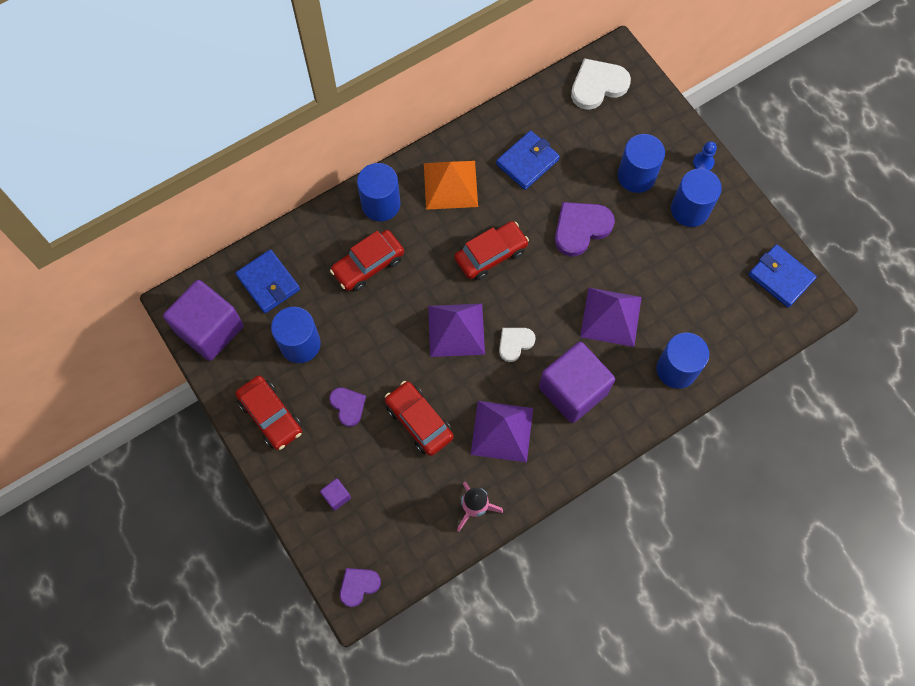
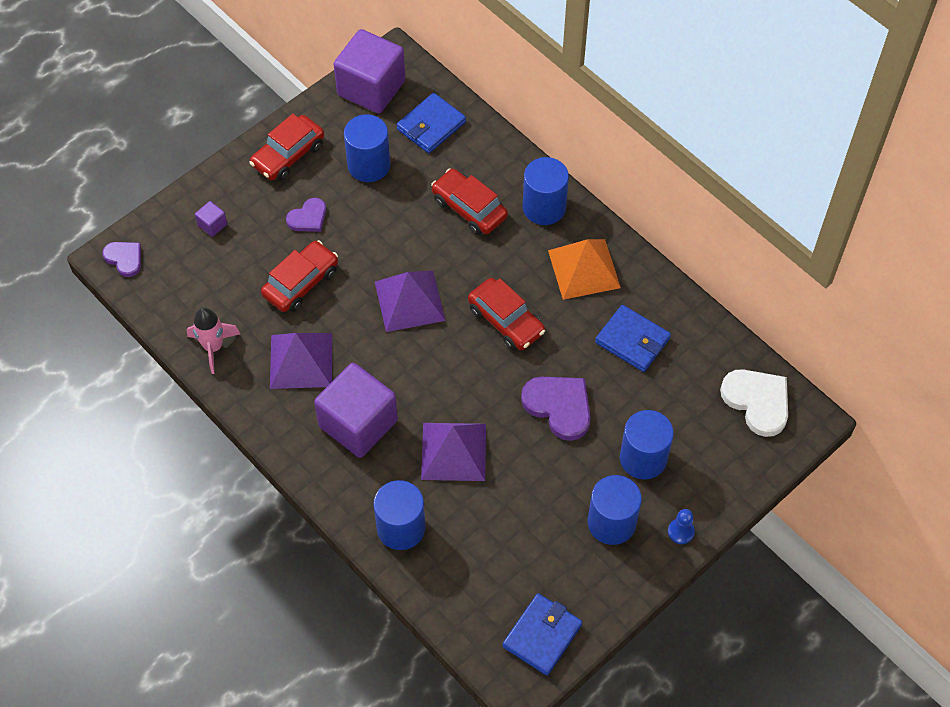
camera: 80 degrees right, 10 degrees down
white heart [499,328,536,362] -> none

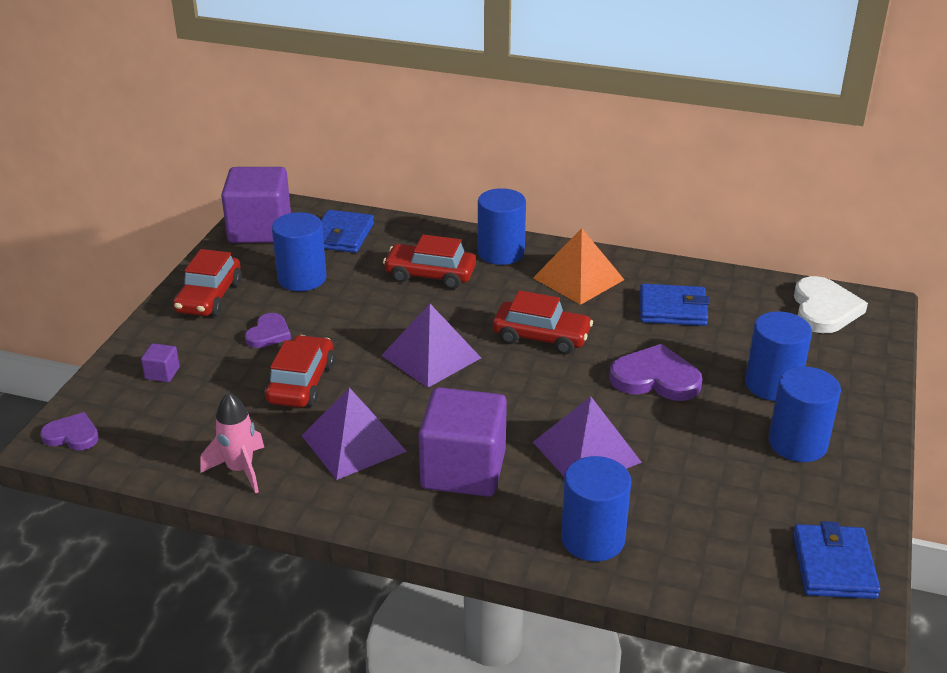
camera: 30 degrees left, 25 degrees down
blue pawn [668,509,695,544] -> none
white heart [720,369,788,437] -> white heart turned 75 degrees clockwise [794,276,868,333]

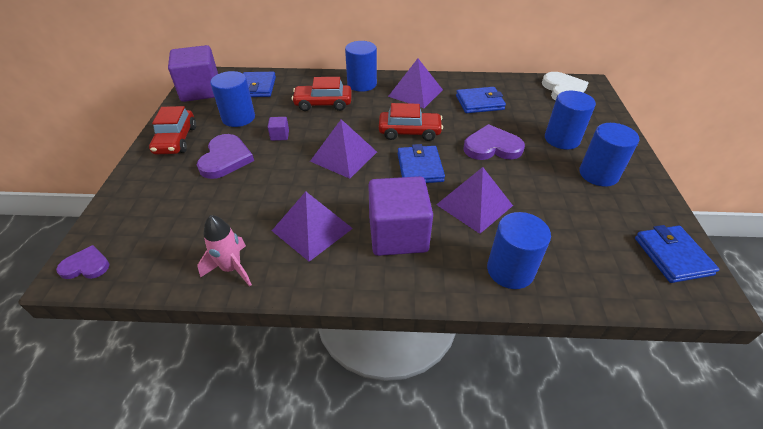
camera: 15 degrees left, 10 degrees up
purple cube [141,343,180,382] -> purple cube moved to [268,117,289,141]
purple heart [245,313,291,348] -> purple heart [197,134,254,179], size x1.66
red car [265,335,335,408] -> none
orange pyramid [533,228,624,305] -> purple pyramid [388,58,443,108]
none -> blue wallet [398,144,445,183]

